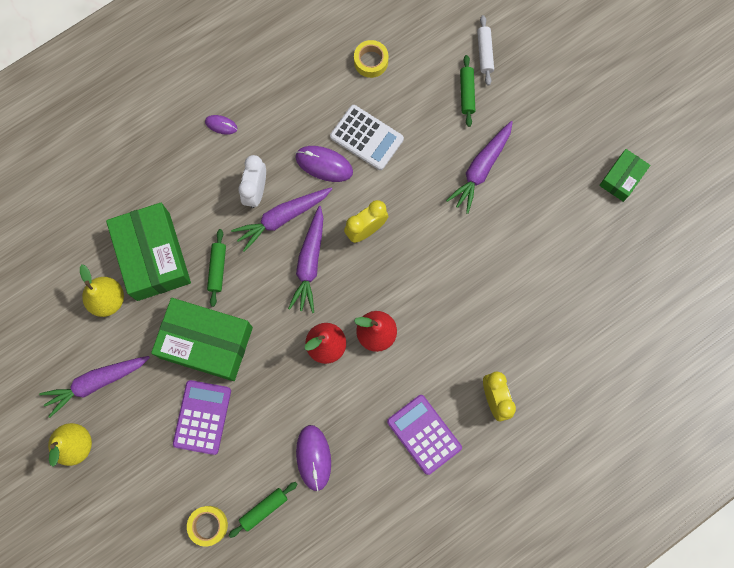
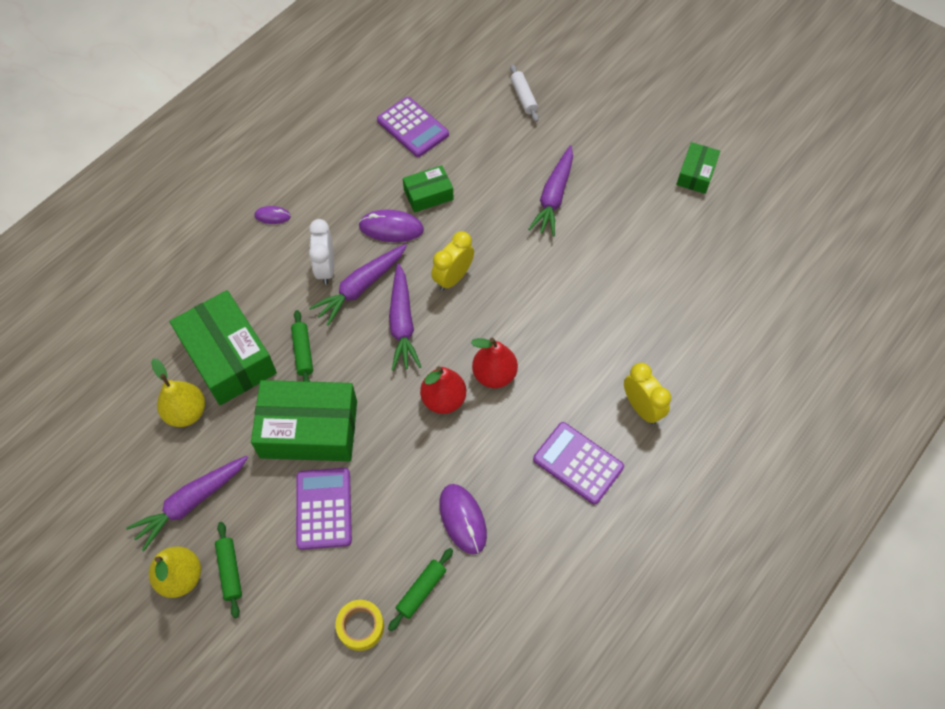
camera: 15 degrees left, 15 degrees down
white calculator [330,105,404,170] -> green box [403,165,453,213]
yellow tape [354,40,389,78] -> purple calculator [377,97,449,157]
green rolling pin [460,55,475,127] -> green rolling pin moved to [215,522,242,618]

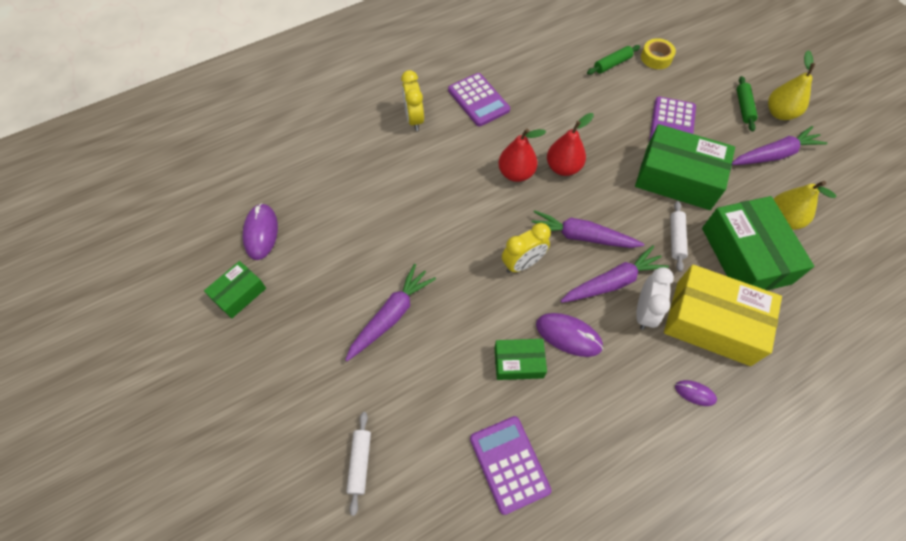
camera: 160 degrees left, 0 degrees up
green rolling pin [291,310,313,382] -> white rolling pin [670,201,688,272]
purple carrot [389,263,421,371] -> purple carrot turned 90 degrees counterclockwise [532,210,644,248]
purple mouse [439,484,487,554] -> purple mouse moved to [243,203,278,260]
none -> yellow box [664,264,782,366]

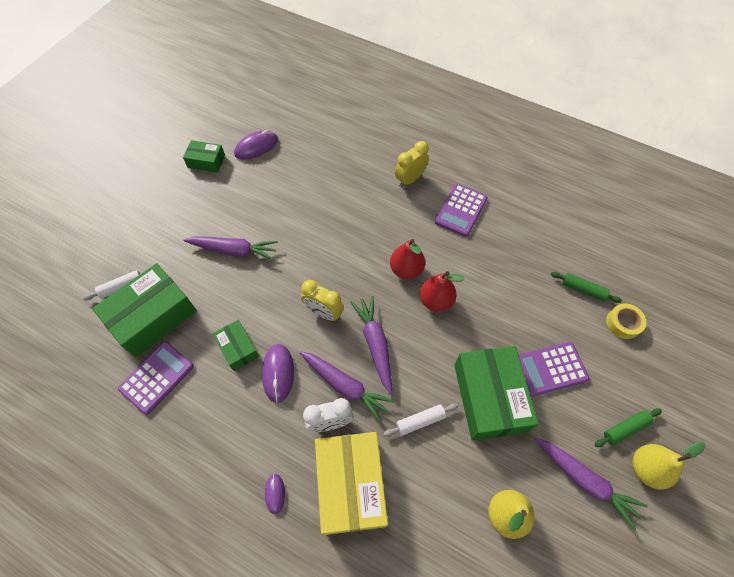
camera: 60 degrees right, 0 degrees up
green box [702,196,814,291] -> green box moved to [92,263,197,357]

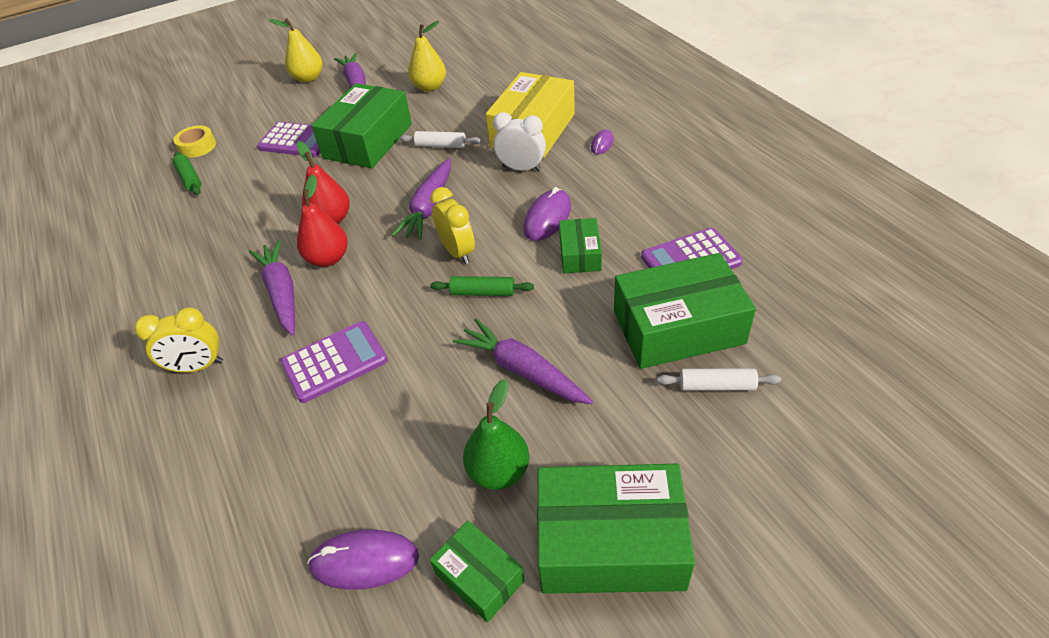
camera: 145 degrees left, 15 degrees down
purple carrot [300,351,395,423] -> purple carrot moved to [249,240,295,336]
purple calculator [435,184,488,237] -> purple calculator moved to [281,321,388,403]
green rolling pin [595,409,662,447] -> green rolling pin moved to [431,276,534,296]
none -> green pear [463,379,530,490]
none -> green box [537,464,695,594]

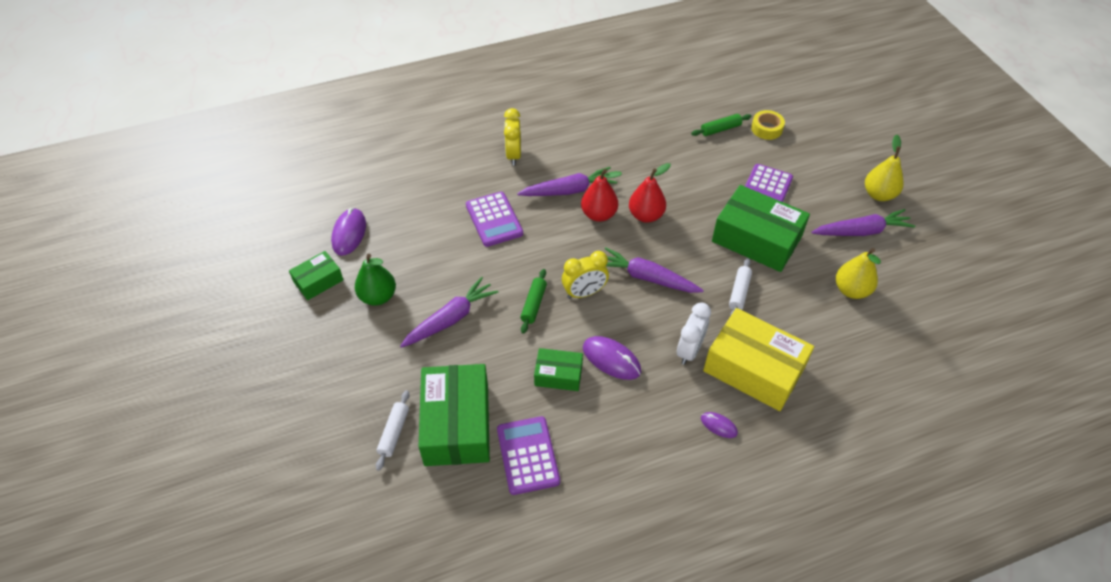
camera: 95 degrees right, 5 degrees up
green box [537,464,695,594] -> none

